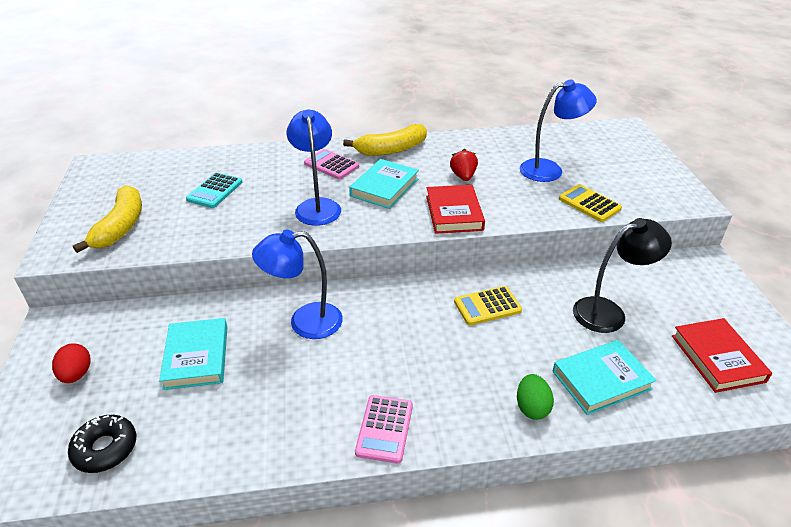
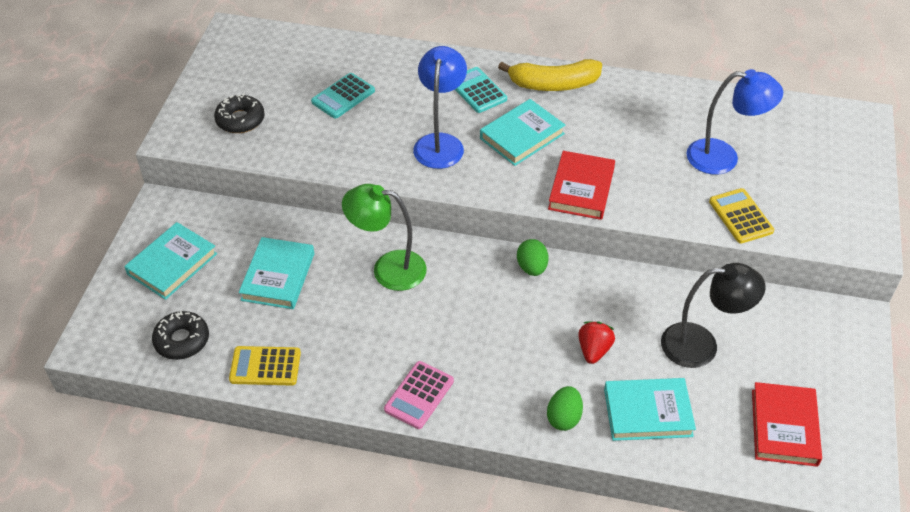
camera: 20 degrees right, 10 degrees up
red egg [52,343,91,383] -> turquoise book [124,222,217,300]
yellow banana [73,185,142,253] -> black donut [214,93,265,133]
blue lamp [252,230,343,339] -> green lamp [342,184,427,291]
pink calculator [304,149,359,179] -> turquoise calculator [455,67,507,113]
red strawberry [450,149,478,181] -> red strawberry moved to [578,321,615,364]
yellow calculator [454,286,522,325] -> yellow calculator moved to [229,346,301,386]
none -> green egg [517,239,548,276]

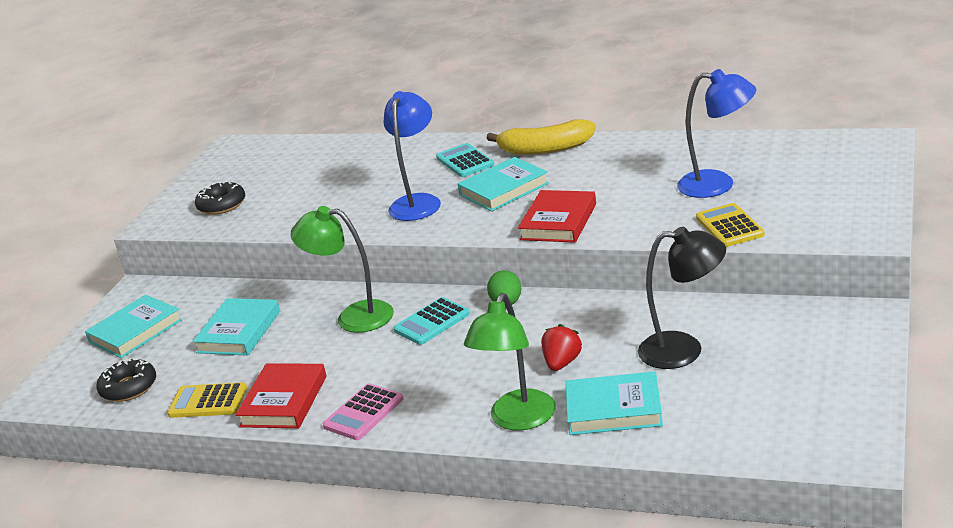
camera: 10 degrees right, 20 degrees down
turquoise calculator [311,73,375,119] -> turquoise calculator moved to [393,297,470,345]
green egg [547,386,583,431] -> green lamp [464,293,556,431]
red book [752,382,822,467] -> red book moved to [236,364,327,428]

